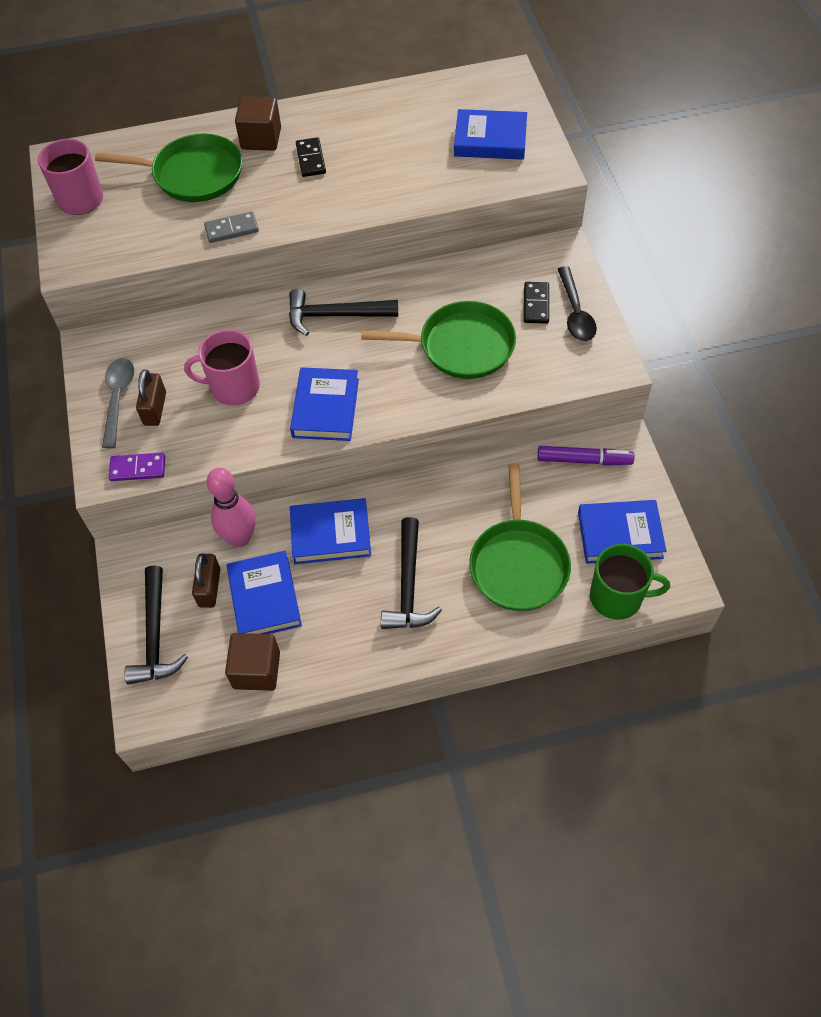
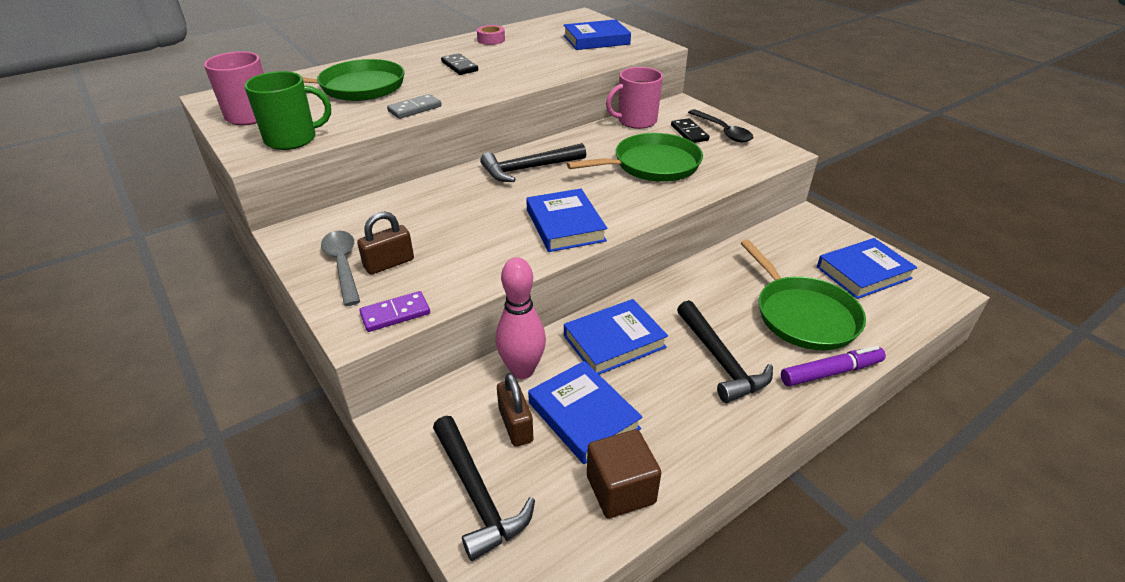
camera: 25 degrees left, 20 degrees down
brown padlock [136,369,166,426] -> brown padlock turned 75 degrees clockwise [357,211,414,275]
pink mug [184,329,260,406] -> pink mug moved to [606,67,663,129]
brown cube [235,96,281,151] -> none
purple marker [538,446,634,465] -> purple marker moved to [781,346,886,387]
green mug [590,544,670,620] -> green mug moved to [244,71,331,150]
none -> pink tape [477,25,505,45]

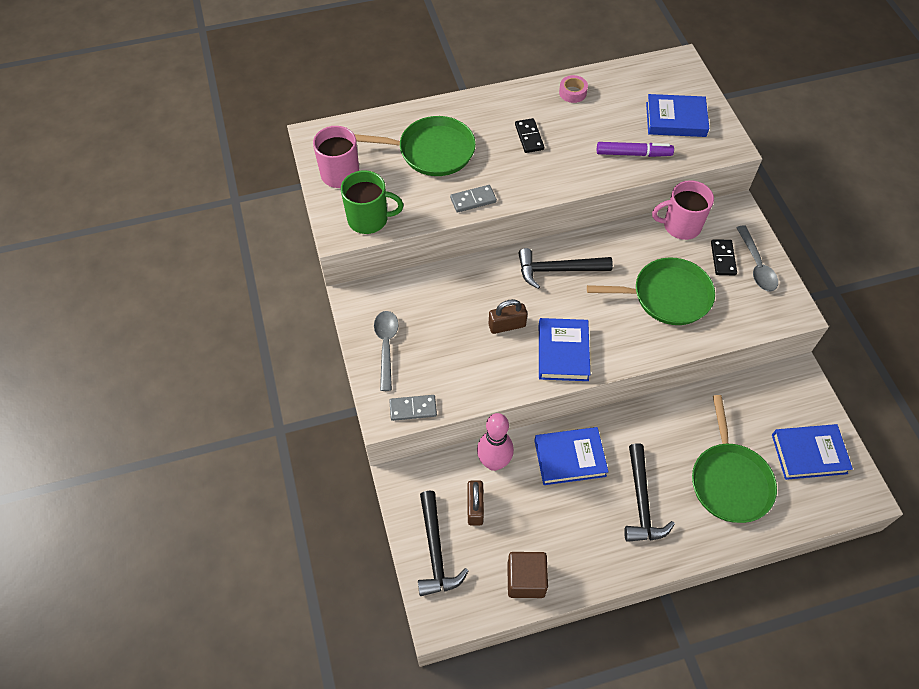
camera: 20 degrees right, 20 degrees up
brown padlock [357,211,414,275] -> brown padlock moved to [489,299,527,334]
purple domino [359,291,430,332] -> grey domino [389,395,437,421]
blue book [528,361,643,464] -> none
black spoon [688,109,753,142] -> grey spoon [736,225,778,291]
purple marker [781,346,886,387] -> purple marker moved to [597,142,674,157]

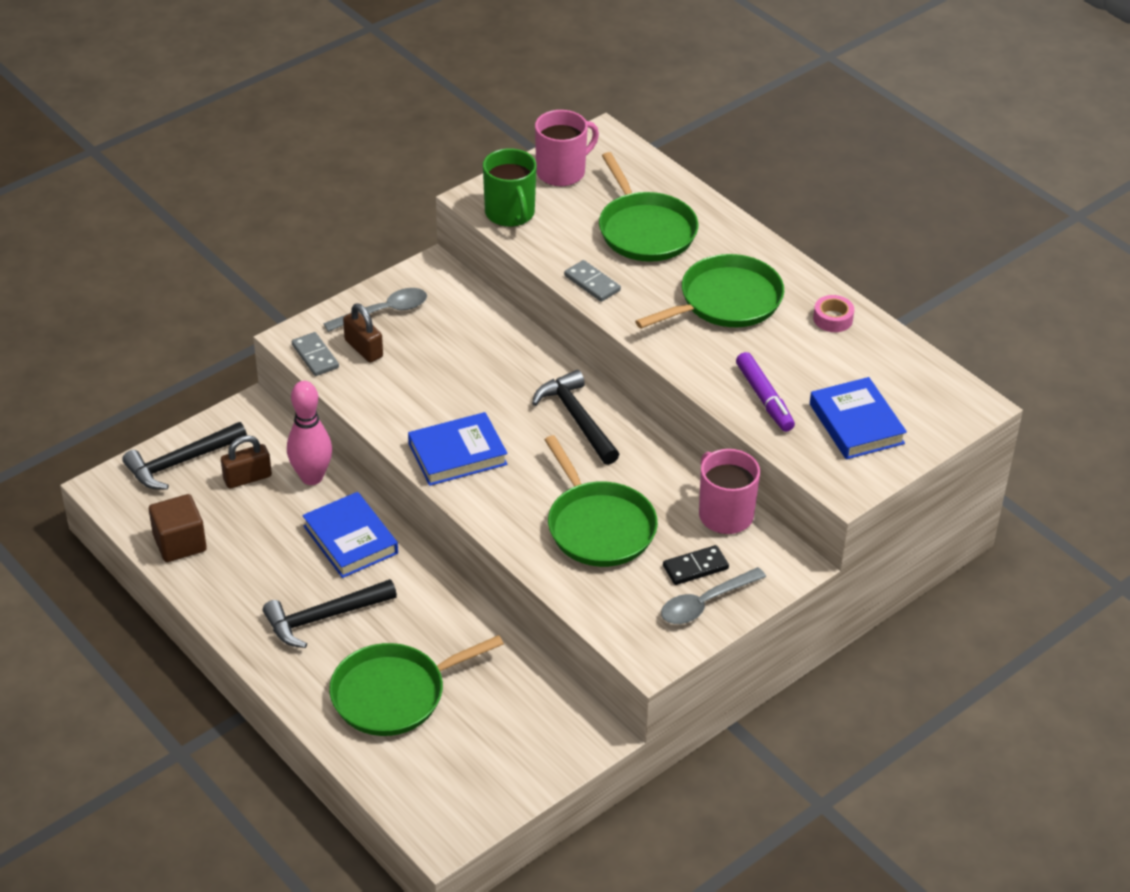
camera: 65 degrees right, 15 degrees down
brown padlock [489,299,527,334] -> brown padlock moved to [343,303,383,363]
black domino [515,118,544,153] -> green pan [635,254,784,329]
blue book [772,424,853,480] -> none

